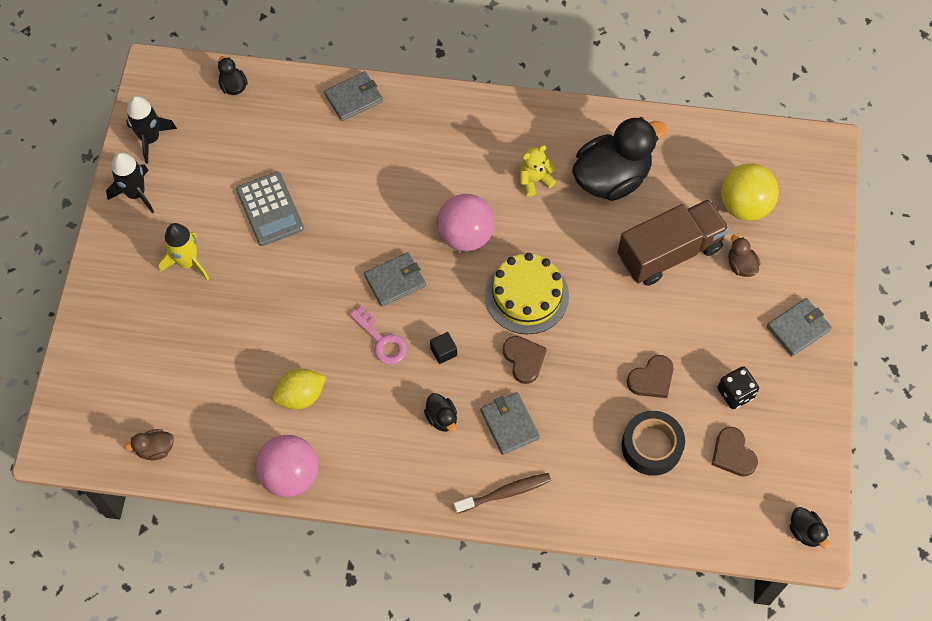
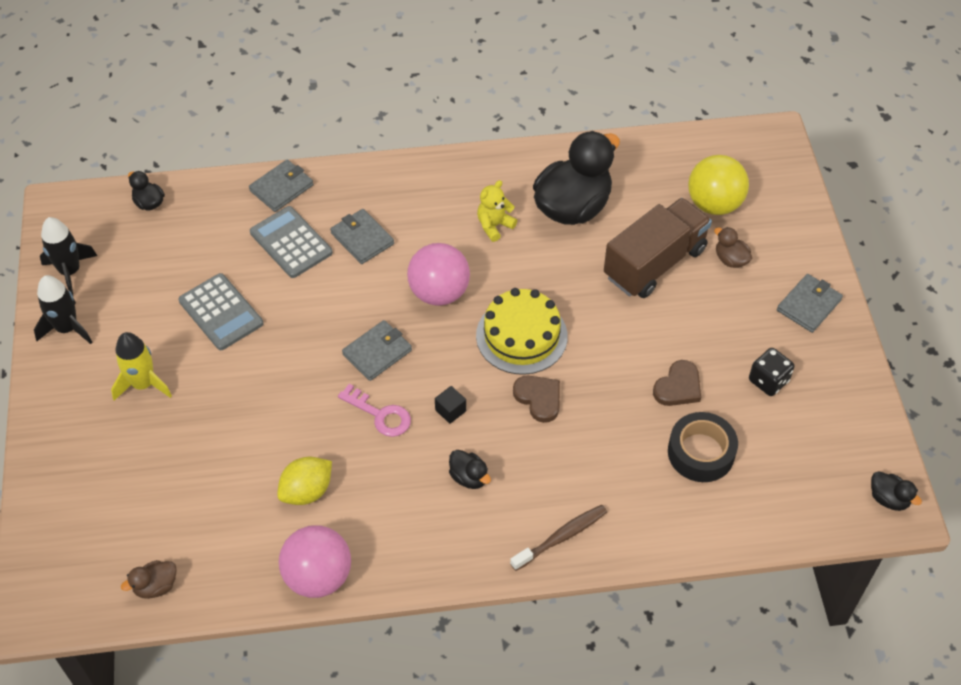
camera: 15 degrees left, 10 degrees down
grey wallet [481,392,540,455] -> grey wallet moved to [330,209,394,264]
brown heart [712,427,758,477] -> none
none -> grey calculator [250,206,333,278]

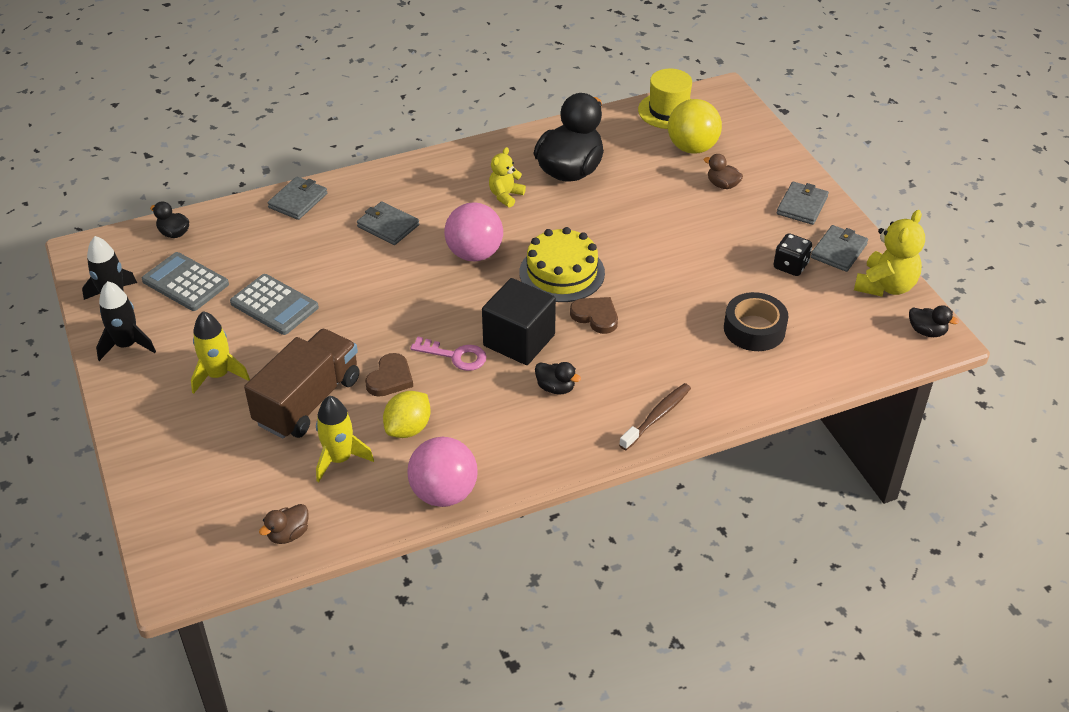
camera: 15 degrees left, 10 degrees down
grey calculator [250,206,333,278] -> grey calculator moved to [142,252,229,311]
grey wallet [342,320,412,381] -> grey wallet moved to [811,225,868,272]
black cube [435,386,466,424] -> black cube [482,278,556,365], size x2.48
brown truck [604,198,712,298] -> brown truck moved to [244,329,360,439]
brown heart [653,360,701,406] -> brown heart moved to [365,353,413,397]
none -> yellow rocket [316,396,374,482]
none -> yellow hat [638,69,692,129]
none -> yellow teddy bear [854,210,925,297]

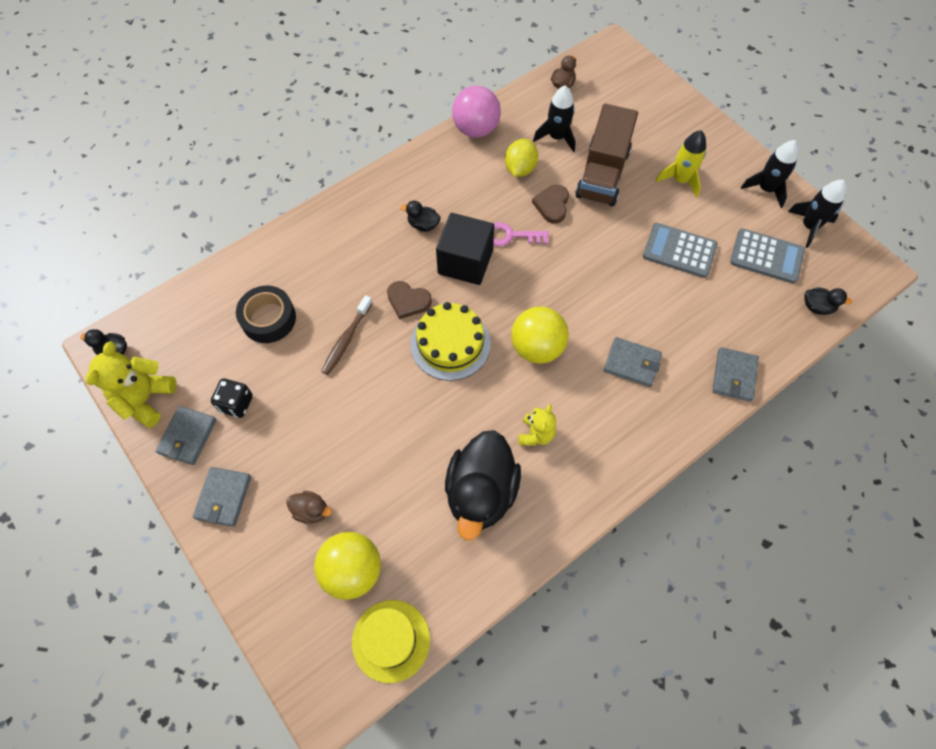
camera: 165 degrees right, 20 degrees up
yellow rocket [316,396,374,482] -> black rocket [533,85,576,152]
pink ball [444,203,503,262] -> yellow ball [511,306,569,364]
brown toothbrush [619,383,691,450] -> brown toothbrush moved to [321,295,372,375]

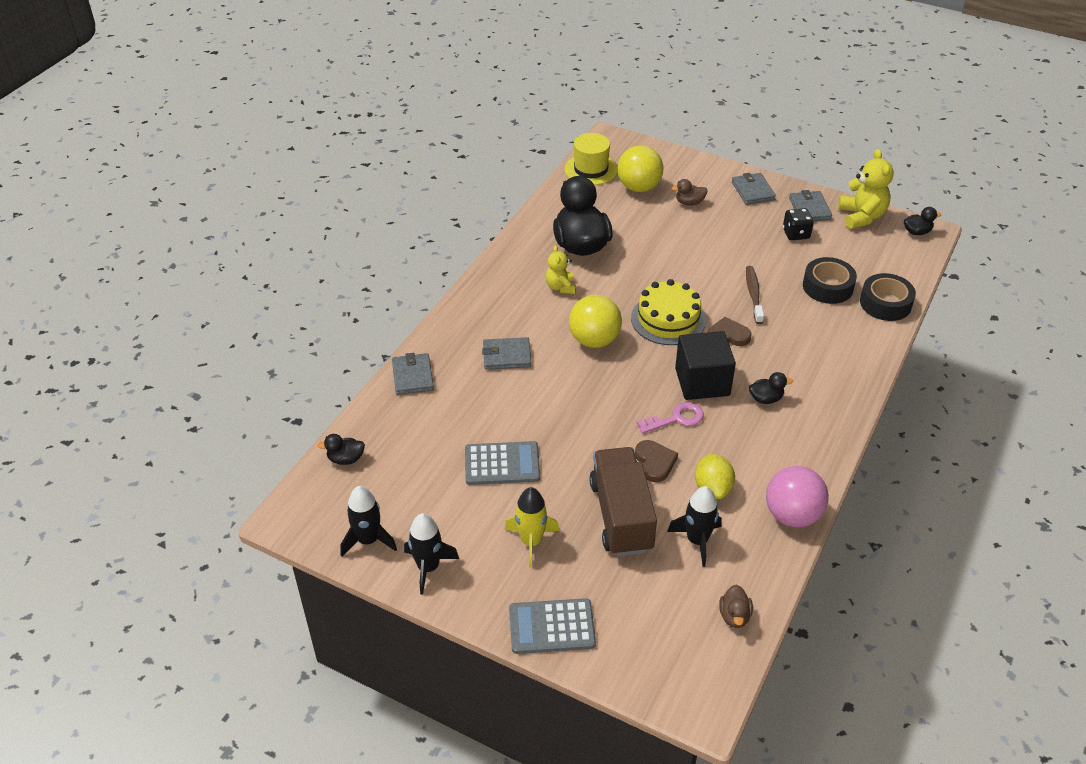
camera: 155 degrees right, 20 degrees down
grey calculator [730,228,805,283] -> grey calculator moved to [509,598,596,654]
none -> black tape [860,273,916,321]

